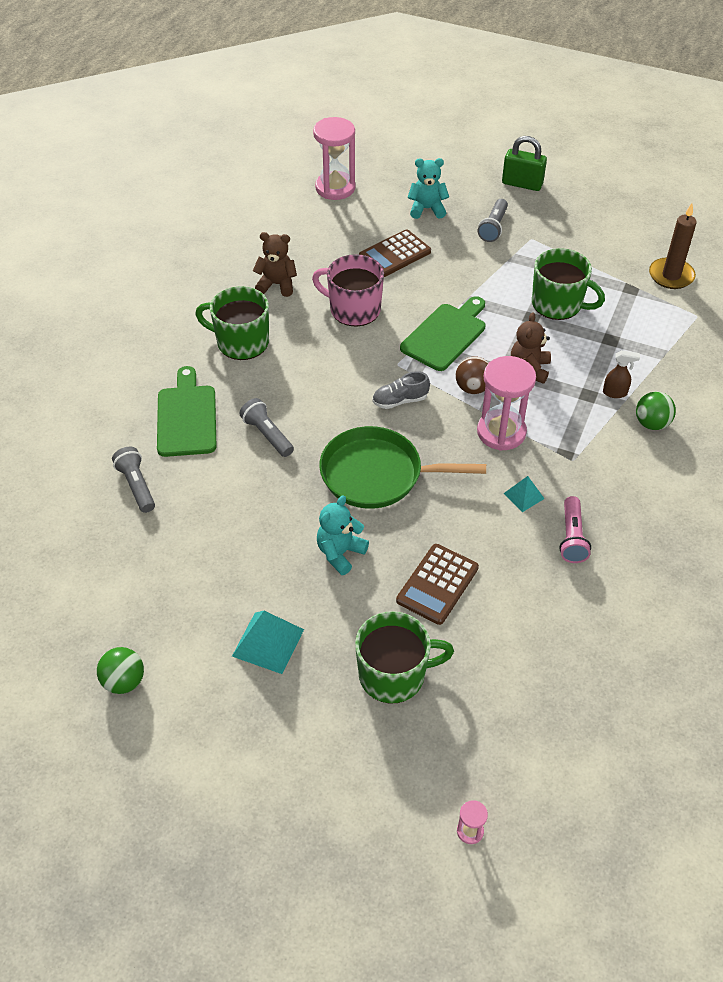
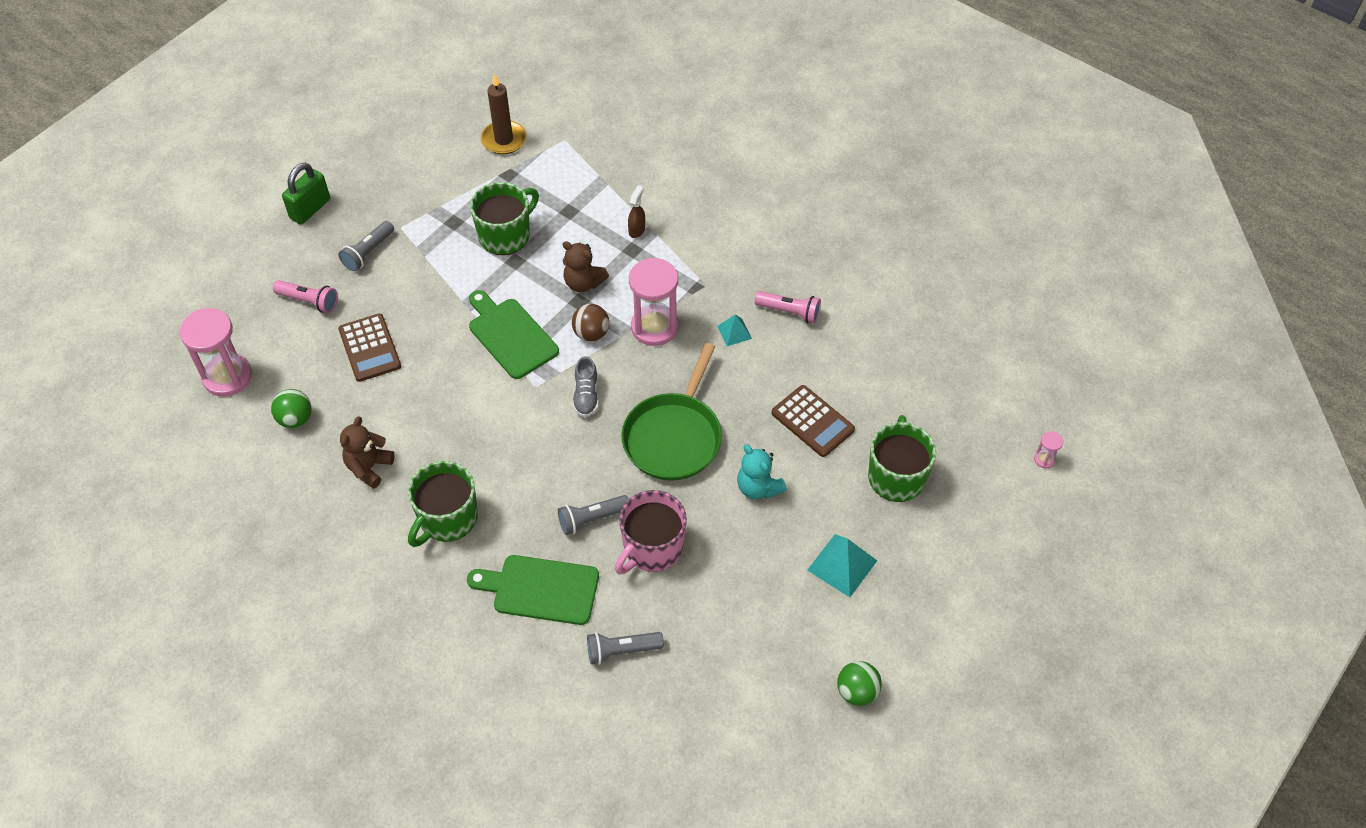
camera: 75 degrees left, 5 degrees up
pink mug [312,254,384,326] -> pink mug moved to [615,490,687,575]
turquoise teddy bear [407,158,449,219] -> pink flashlight [273,280,338,313]
grey flashlight [478,199,508,242] -> grey flashlight turned 90 degrees clockwise [339,221,394,271]
green ball [636,392,676,430] -> green ball moved to [271,389,312,428]

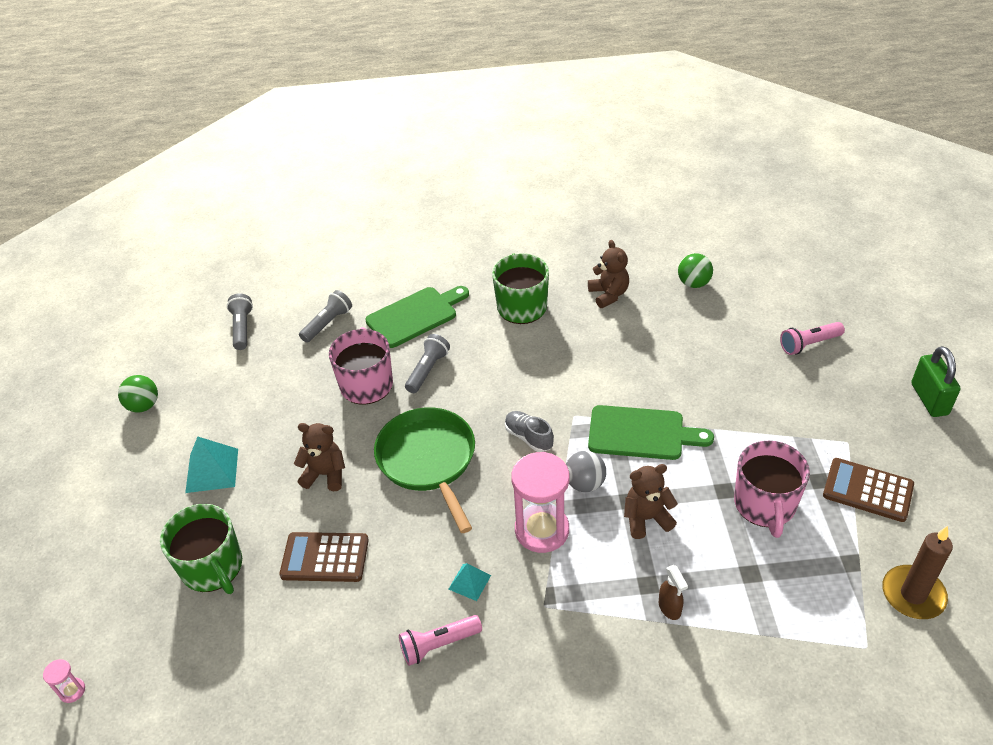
camera: 140 degrees right, 10 degrees down
pink hourglass [180,308,252,397] -> none
brown calculator [338,313,401,382] -> brown calculator moved to [823,458,914,522]
grey flashlight [339,221,394,271] -> grey flashlight moved to [227,293,253,350]
green mug [470,182,539,255] -> pink mug [734,441,810,538]
brown ball [572,304,609,341] -> grey ball [566,451,606,492]
turquoise teddy bear [737,444,787,499] -> brown teddy bear [294,423,345,492]

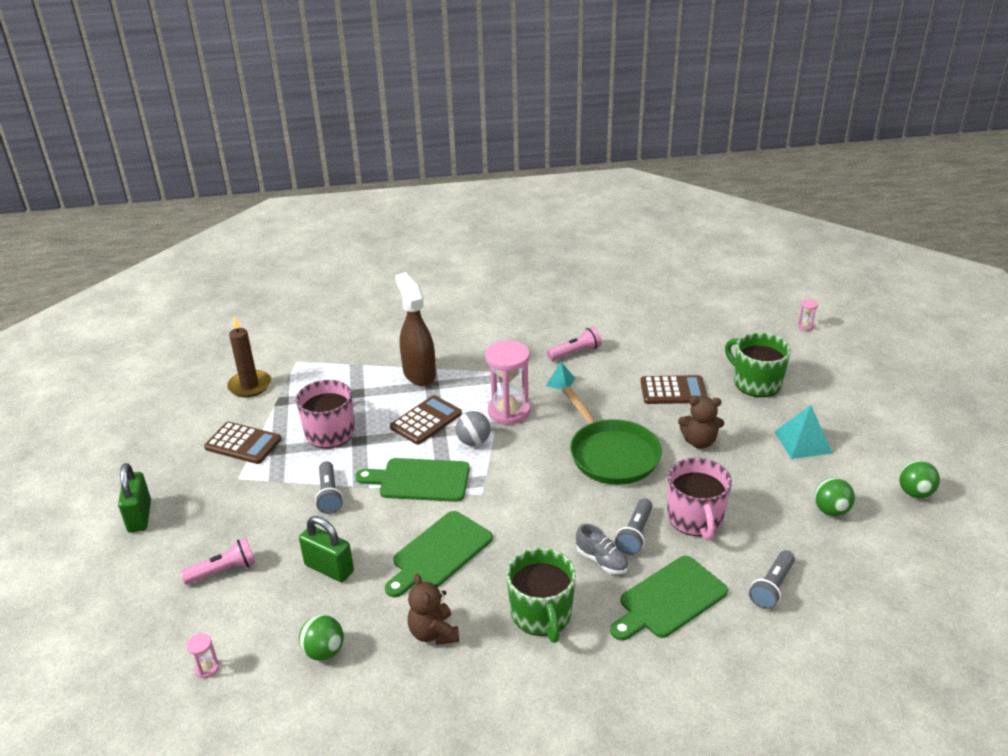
camera: 175 degrees right, 10 degrees down
grey flashlight [227,293,253,350] -> grey flashlight moved to [315,461,343,514]
grey shoe [505,411,554,452] -> grey shoe moved to [576,524,629,574]
brown teddy bear [624,464,678,539] -> brown calculator [390,395,462,445]
brown spray bottle [659,565,688,620] -> brown spray bottle [395,272,436,386], size x2.24
none -> pink hourglass [186,633,219,678]
none -> green padlock [299,516,354,582]
none -> green cutting board [385,511,493,598]
none -> green ball [814,477,855,516]

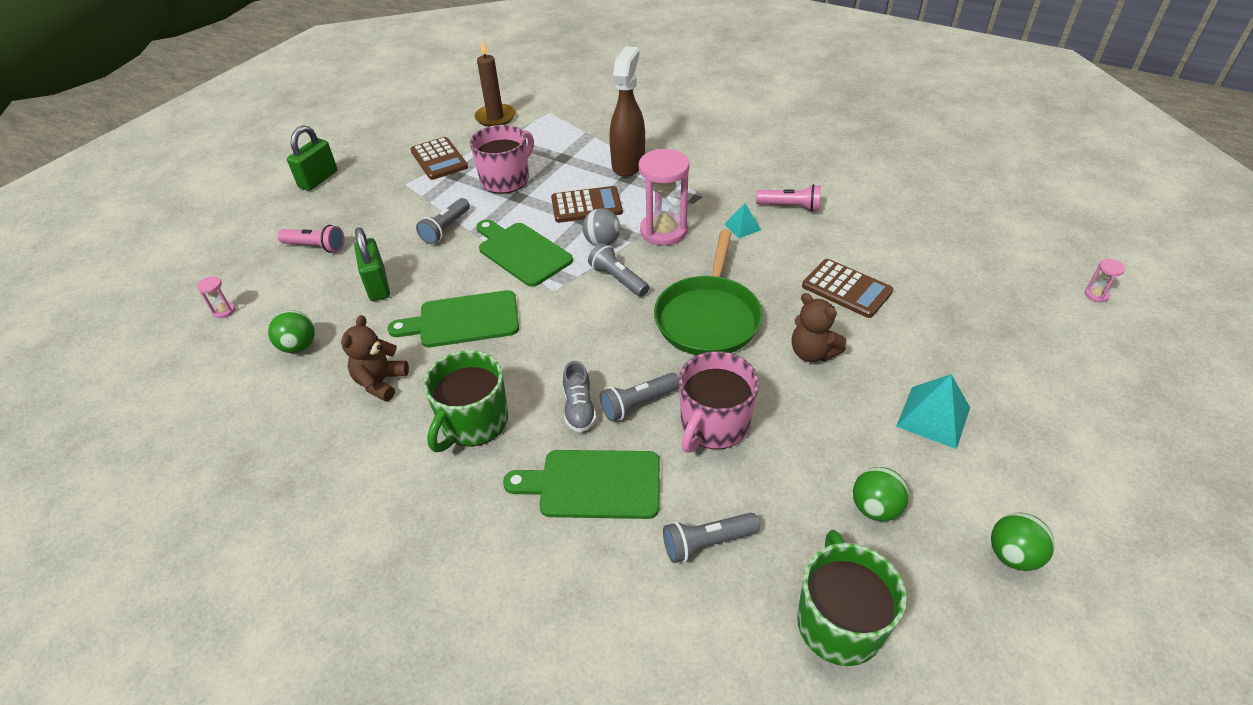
camera: 40 degrees right, 10 degrees up
green mug [725,332,791,397] -> green mug moved to [797,530,907,666]
none -> grey flashlight [588,243,649,297]

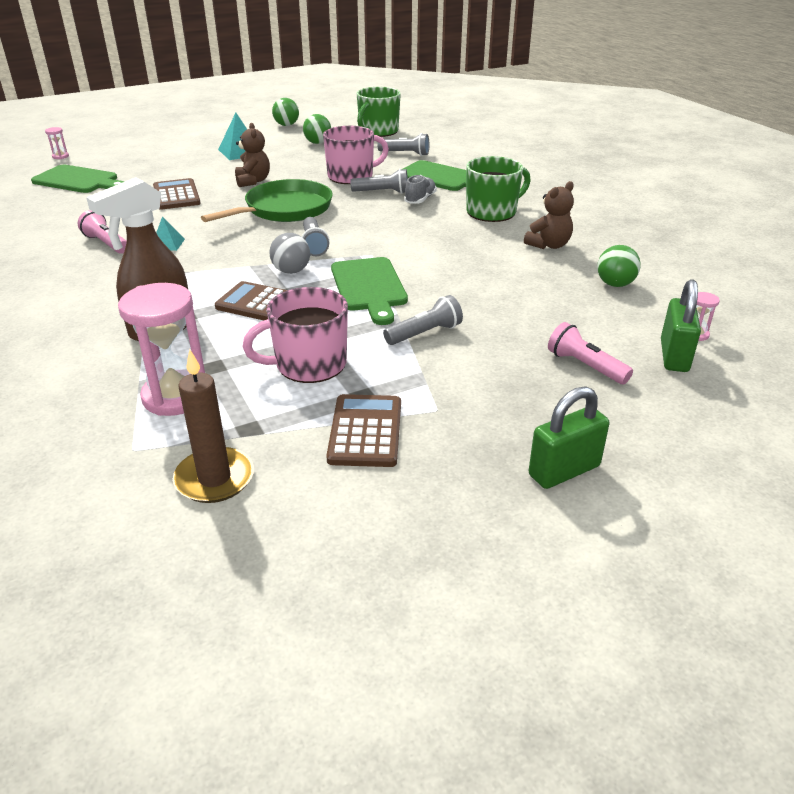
camera: 150 degrees left, 10 degrees down
green padlock [354,227,390,301] -> green padlock moved to [661,279,701,372]
green cutting board [387,290,519,347] -> green cutting board moved to [31,165,124,193]
pink hourglass [639,149,690,246] -> pink hourglass moved to [118,283,205,416]

